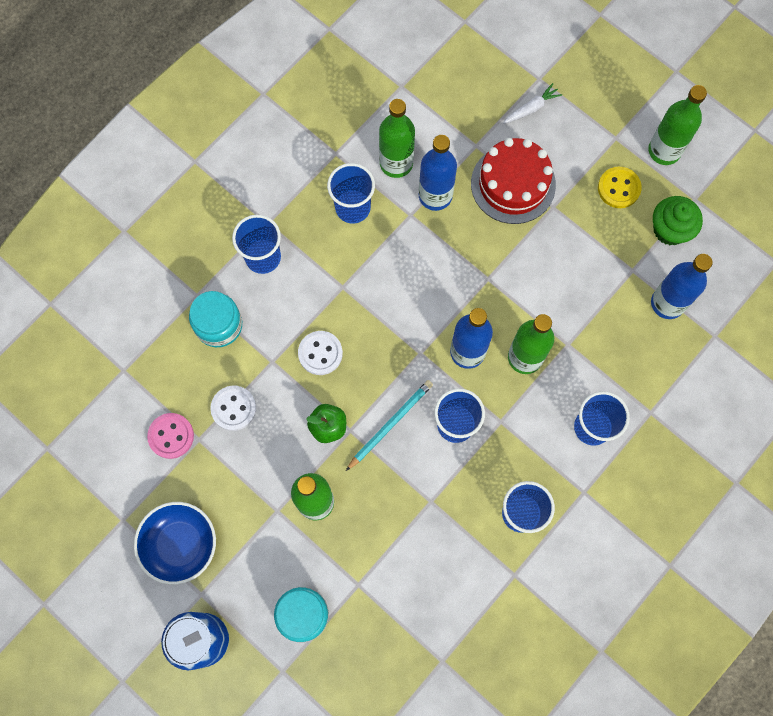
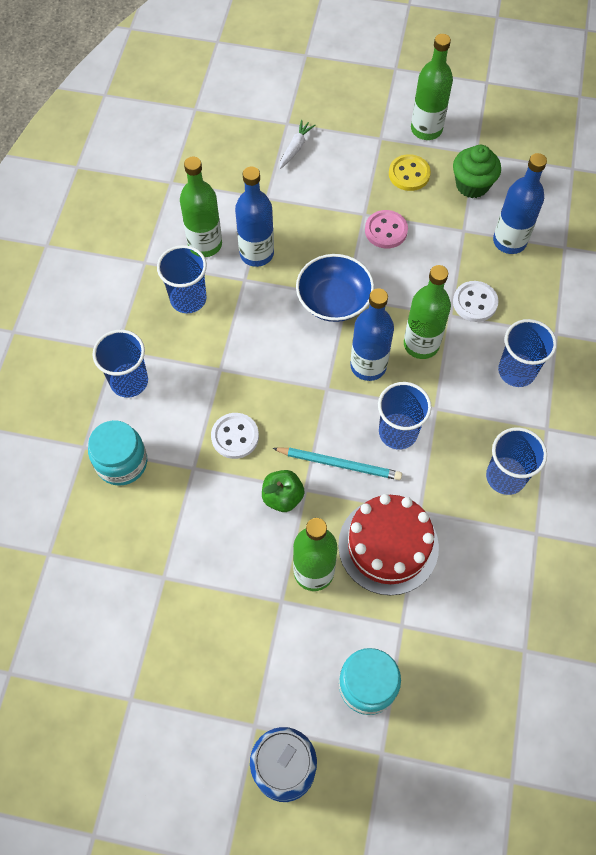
camera: 30 degrees left, 10 degrees down
blue bowl [134,502,216,585] -> blue bowl moved to [296,254,374,322]
pink button [147,413,194,459] -> pink button moved to [365,210,408,249]
white button [210,386,256,431] -> white button moved to [453,281,499,322]
turquoise pencil [346,380,433,471] -> turquoise pencil turned 90 degrees clockwise [272,448,402,480]
red cake [471,138,556,224] -> red cake moved to [338,494,439,595]

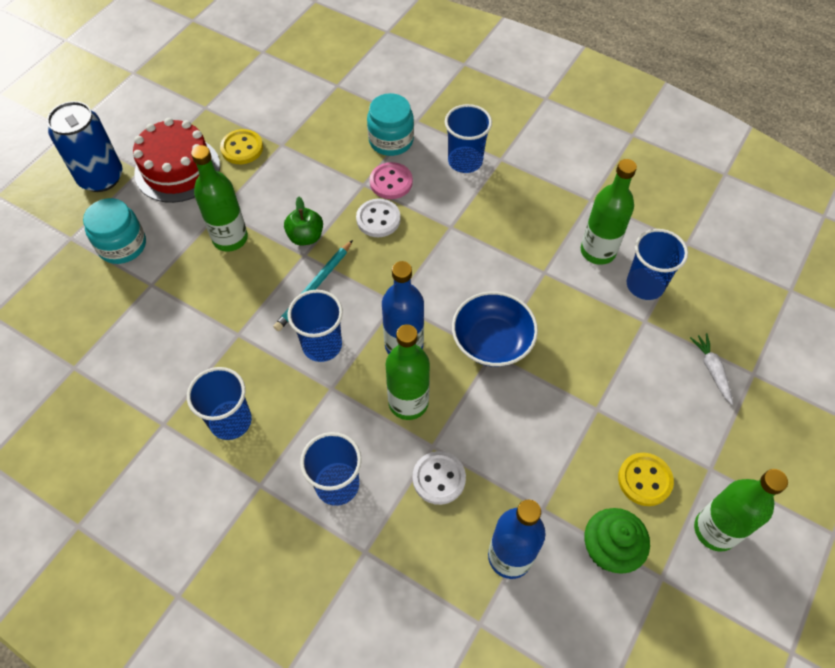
camera: 110 degrees right, 5 degrees down
blue cup [157,245,207,313] -> blue cup moved to [626,229,688,300]
blue bottle [235,167,274,267] -> none
white carrot [279,120,316,169] -> white carrot turned 150 degrees counterclockwise [690,333,733,405]
red cake [338,494,439,595] -> red cake moved to [133,118,220,203]
pink button [365,210,408,249] -> pink button moved to [370,162,413,199]
none -> yellow button [220,129,263,164]

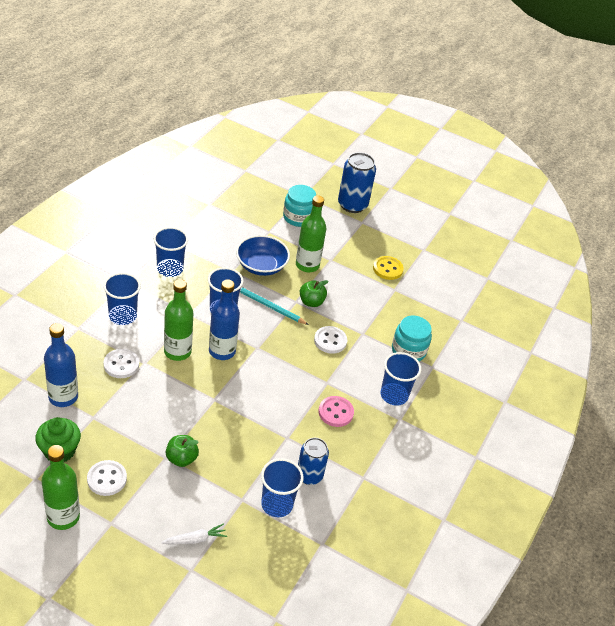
camera: 80 degrees right, 15 degrees down
red cake [133,118,220,203] -> none
pink button [370,162,413,199] -> pink button moved to [318,396,354,427]
blue bowl [452,291,538,367] -> blue bowl moved to [236,235,290,276]
green bottle [581,159,637,265] -> blue can [298,438,329,485]
yellow button [618,453,674,506] -> white button [87,460,127,496]
none -> green apple [166,435,199,467]

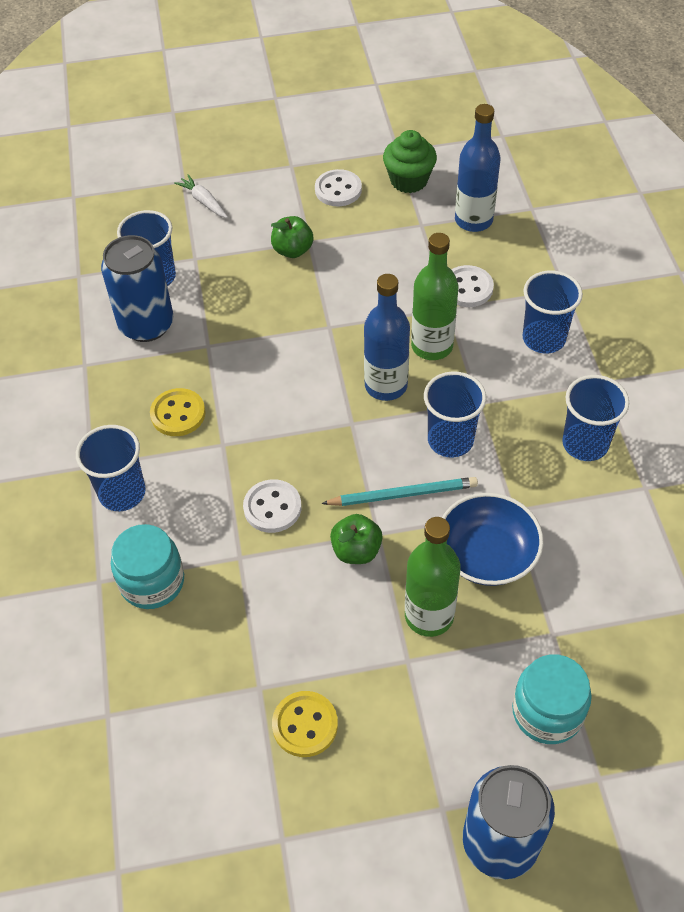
camera: 150 degrees right, 10 degrees up
green bottle [42,445,80,530] -> none
white carrot [161,523,227,544] -> white carrot turned 105 degrees clockwise [174,174,228,218]
blue can [298,438,329,485] -> blue can [101,235,173,342], size x1.51
pink button [318,396,354,427] -> yellow button [150,388,206,436]

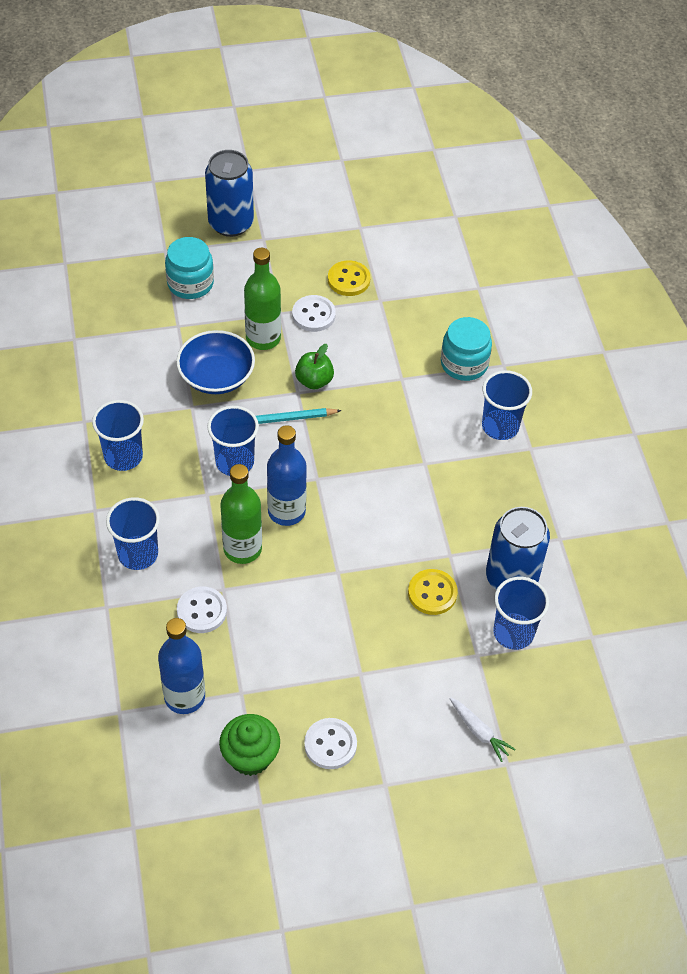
camera: 175 degrees right, 0 degrees up
yellow button [150,388,206,436] -> yellow button moved to [408,569,458,615]
white button [243,479,302,533] -> white button moved to [292,295,336,332]
green apple [271,216,313,258] -> none

